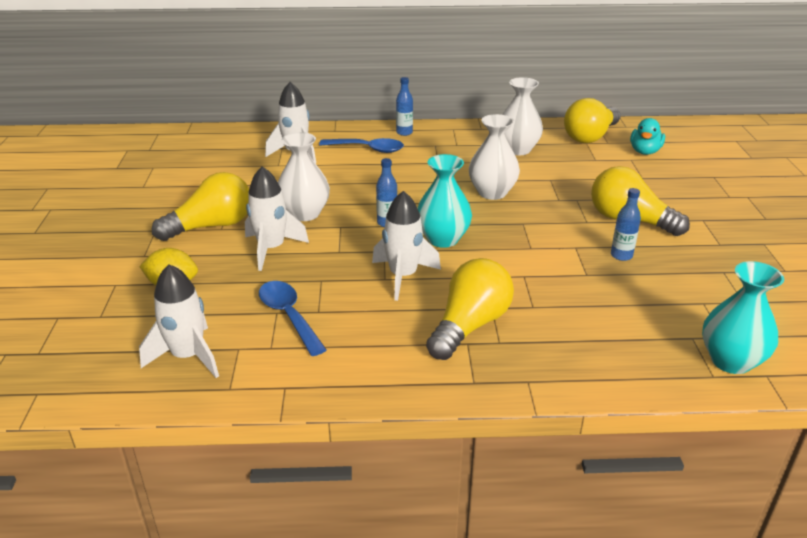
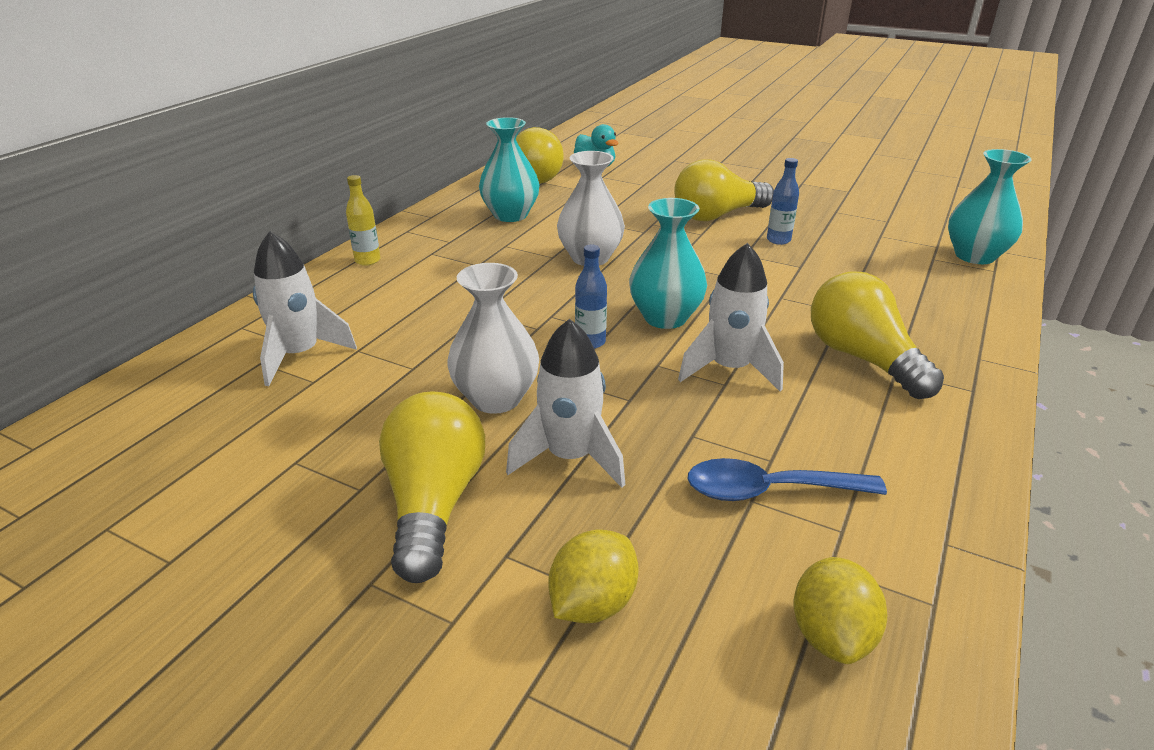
camera: 60 degrees left, 0 degrees up
white rocket [139,264,219,378] -> yellow lemon [793,557,887,664]
blue spoon [319,138,404,153] -> none
blue bottle [396,77,413,136] -> yellow bottle [346,175,381,266]
white vase [502,77,543,155] -> turquoise vase [479,117,539,222]

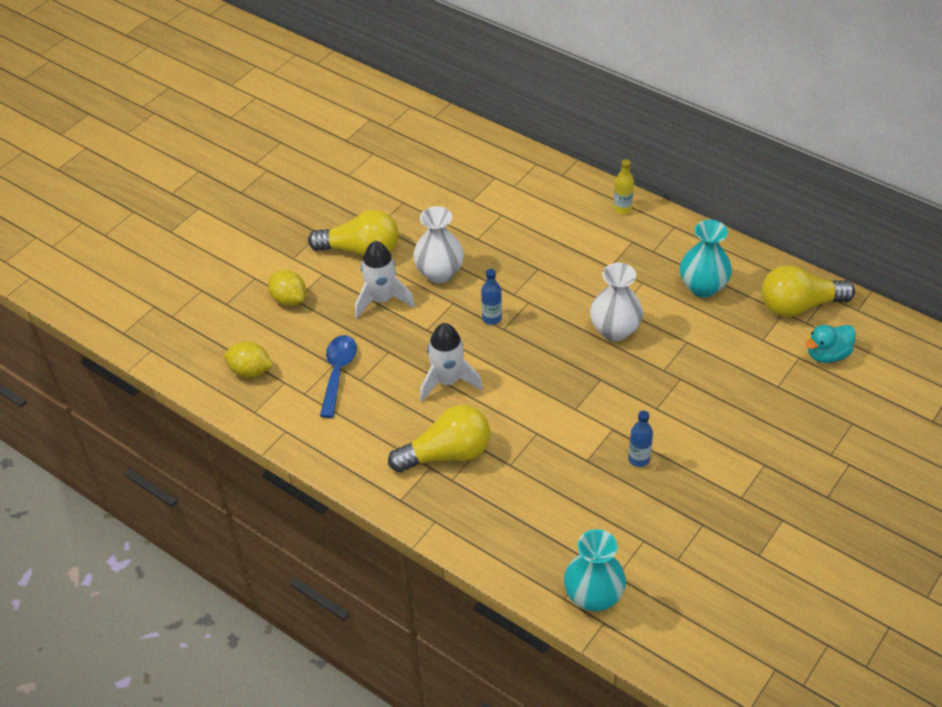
camera: 100 degrees right, 15 degrees up
white rocket [253,231,357,386] -> none
turquoise vase [629,198,707,329] -> none
yellow light bulb [674,159,774,221] -> none

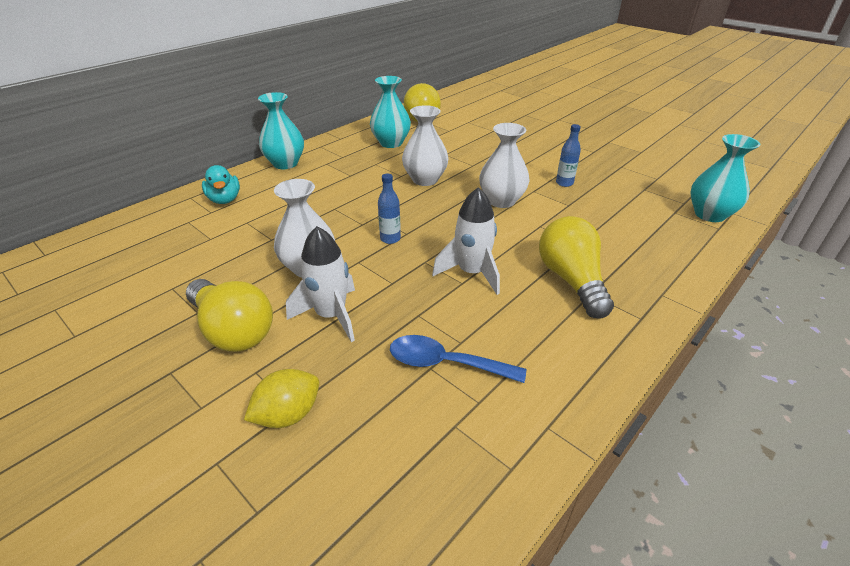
camera: 85 degrees left, 10 degrees down
yellow lemon [224,341,273,378] -> none
yellow light bulb [308,210,399,256] -> yellow light bulb turned 120 degrees clockwise [186,279,273,352]
yellow bottle [613,159,634,215] -> turquoise vase [258,92,304,169]
turquoise duck [805,325,856,363] -> turquoise duck moved to [202,165,240,204]
none -> white vase [479,123,529,208]

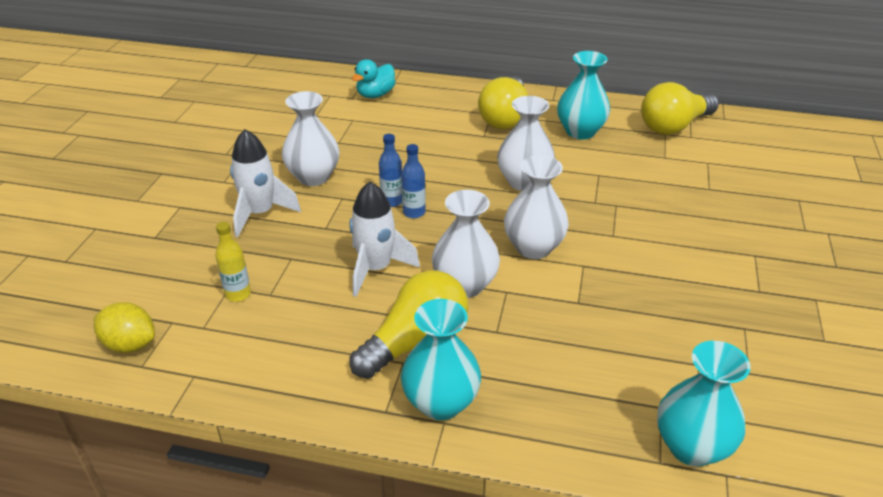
camera: 60 degrees right, 0 degrees up
yellow light bulb [186,279,273,352] -> yellow light bulb moved to [478,77,529,129]
yellow lemon [244,369,319,428] -> yellow lemon moved to [94,302,155,353]
turquoise vase [258,92,304,169] -> turquoise vase moved to [401,299,481,420]
blue spoon [390,335,526,383] -> yellow bottle [215,222,251,302]
blue bottle [556,124,581,187] -> blue bottle moved to [401,144,426,218]
none -> white vase [432,190,500,298]

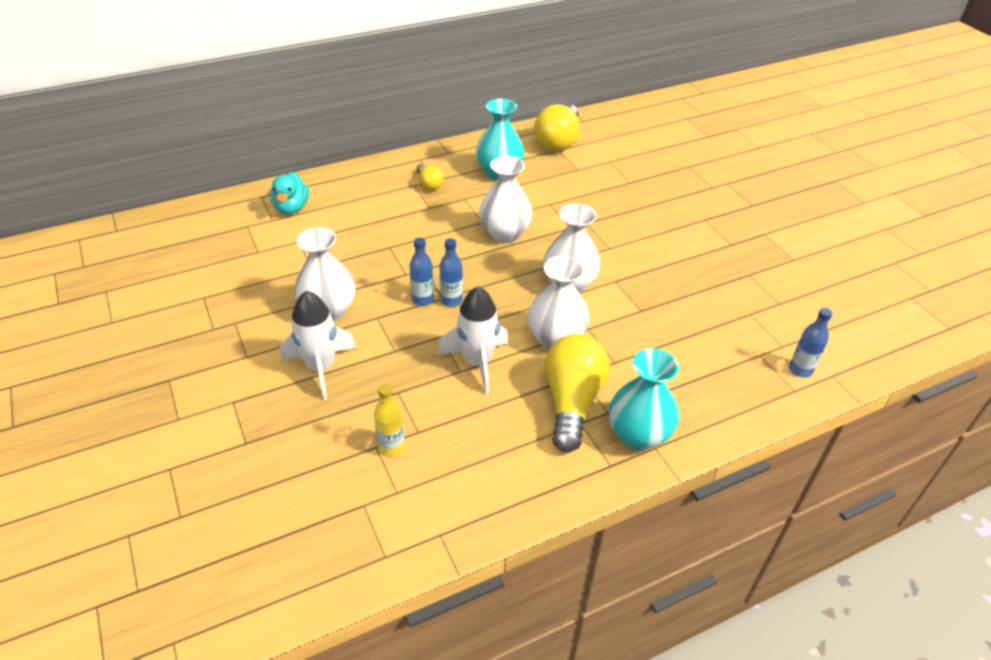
camera: 40 degrees left, 5 degrees up
yellow lemon [94,302,155,353] -> none
yellow light bulb [478,77,529,129] -> yellow light bulb [416,164,444,190], size x0.50
turquoise vase [657,341,751,467] -> blue bottle [789,308,833,378]

